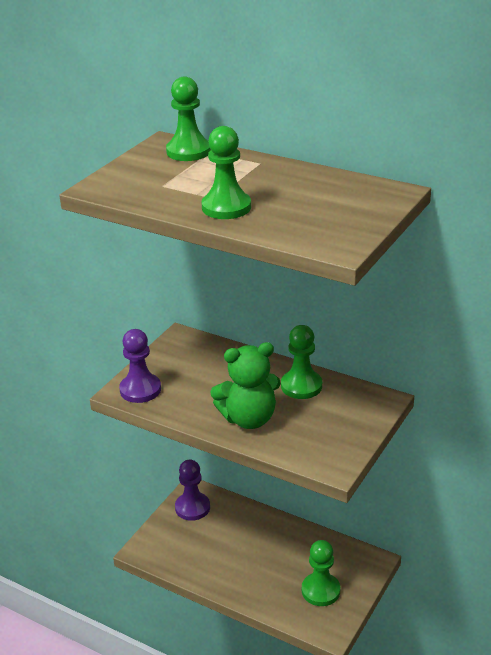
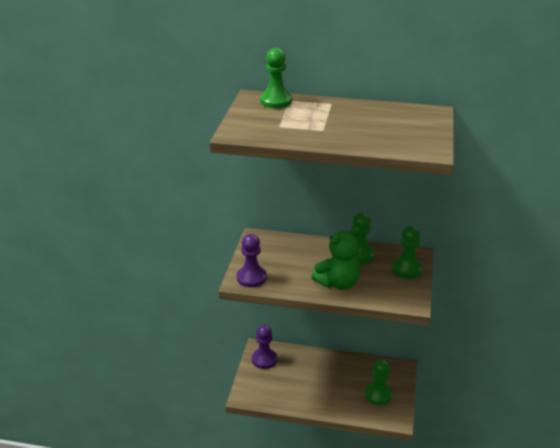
camera: 20 degrees left, 0 degrees up
green pawn [201,126,251,219] -> green pawn moved to [392,226,422,279]

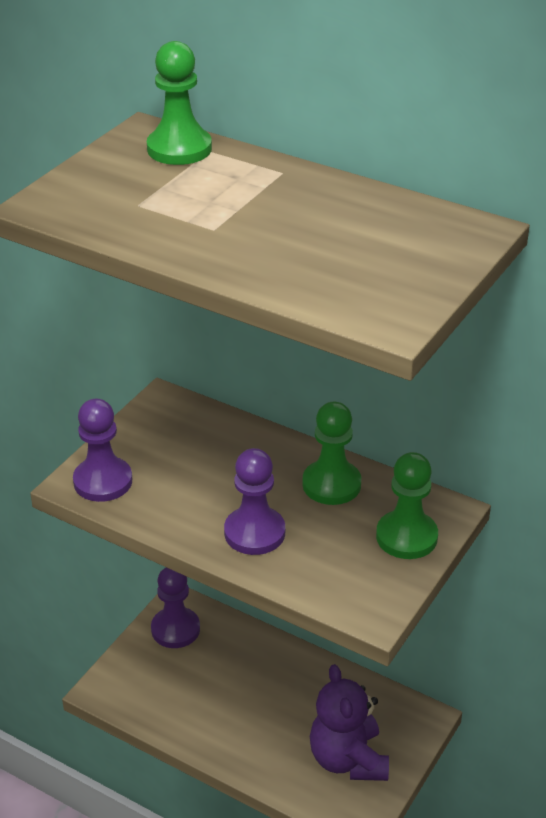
camera: 20 degrees right, 5 degrees up
green teddy bear [311,227,361,290] -> purple pawn [224,448,285,555]
green pawn [365,359,392,405] -> purple teddy bear [310,664,389,781]

